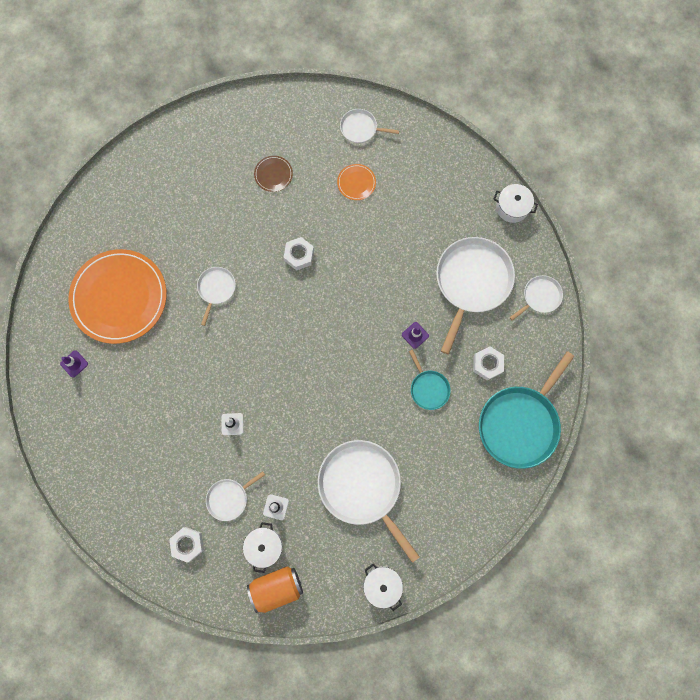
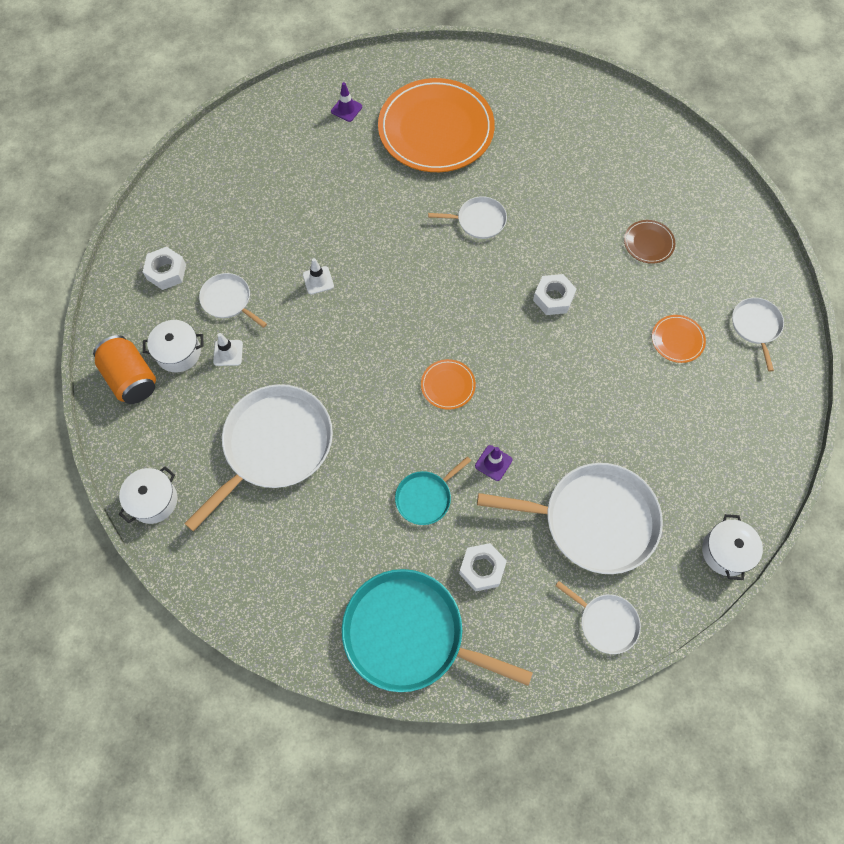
camera: 75 degrees right, 10 degrees down
none -> orange plate [421,359,476,410]

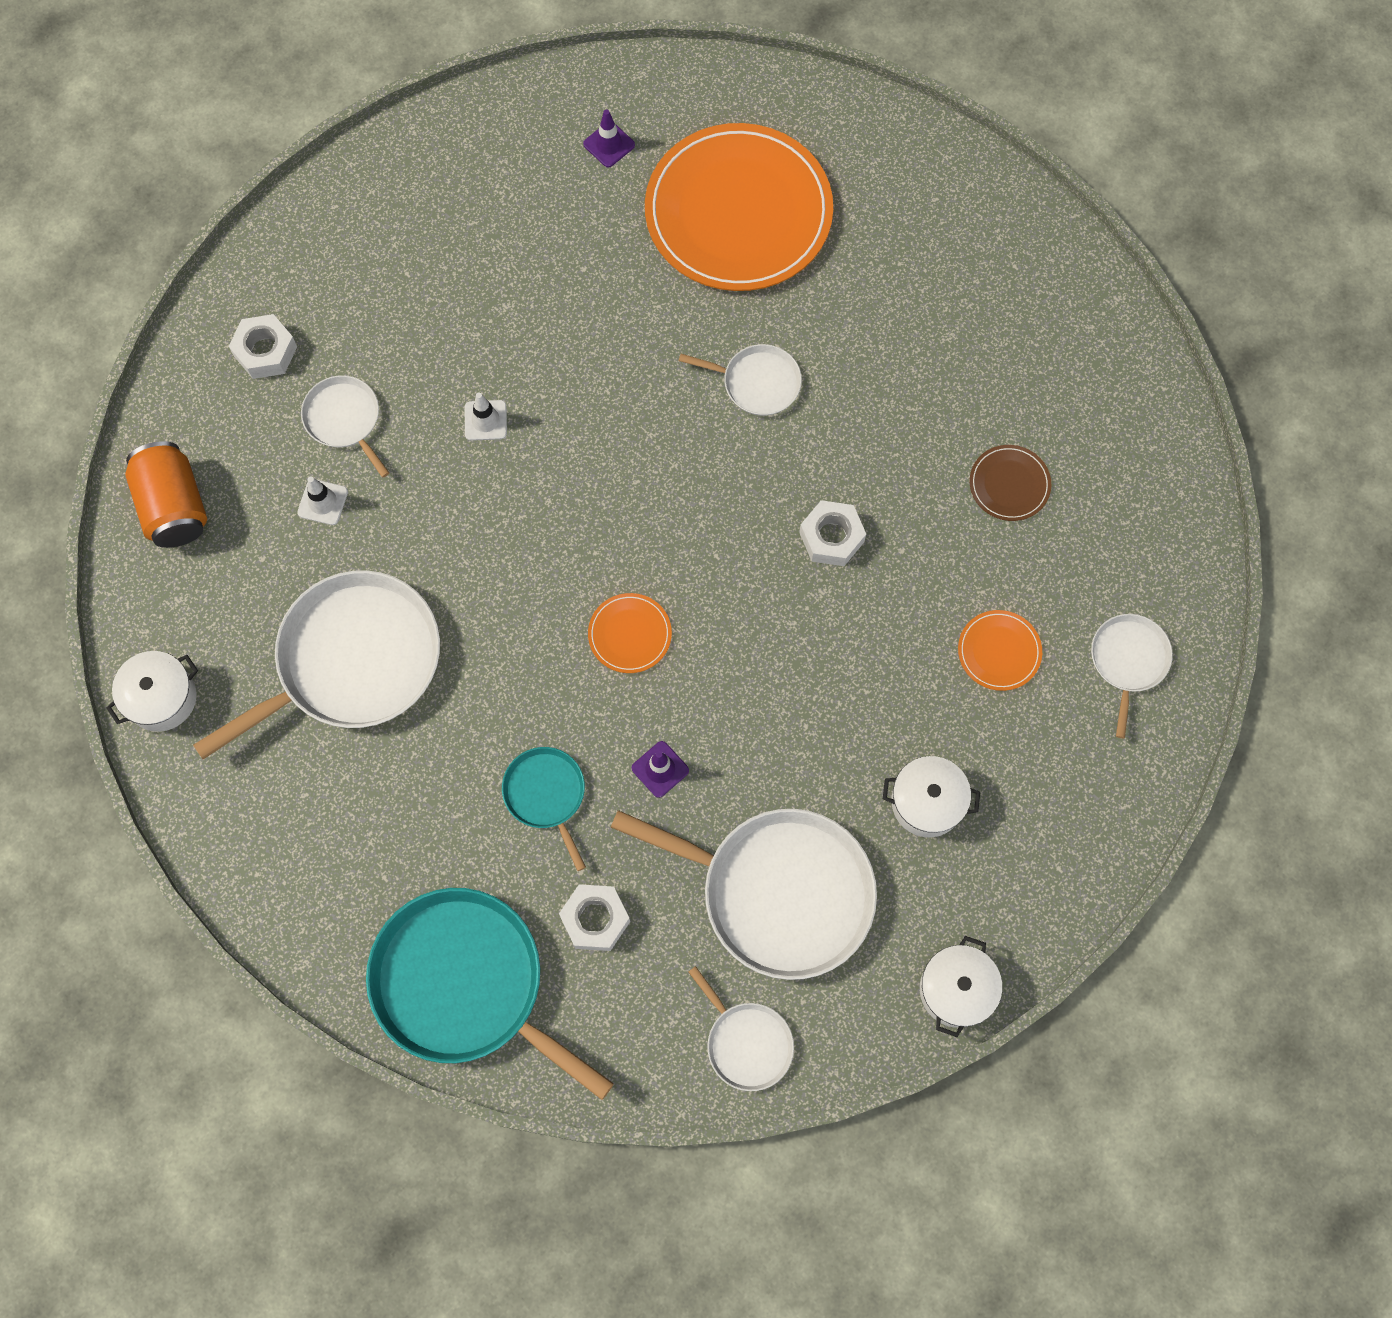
camera: 15 degrees right, 5 degrees up
white pot [143,320,204,372] -> white pot moved to [883,756,980,837]
turquoise pan [395,456,471,525] -> turquoise pan turned 90 degrees clockwise [502,747,586,871]

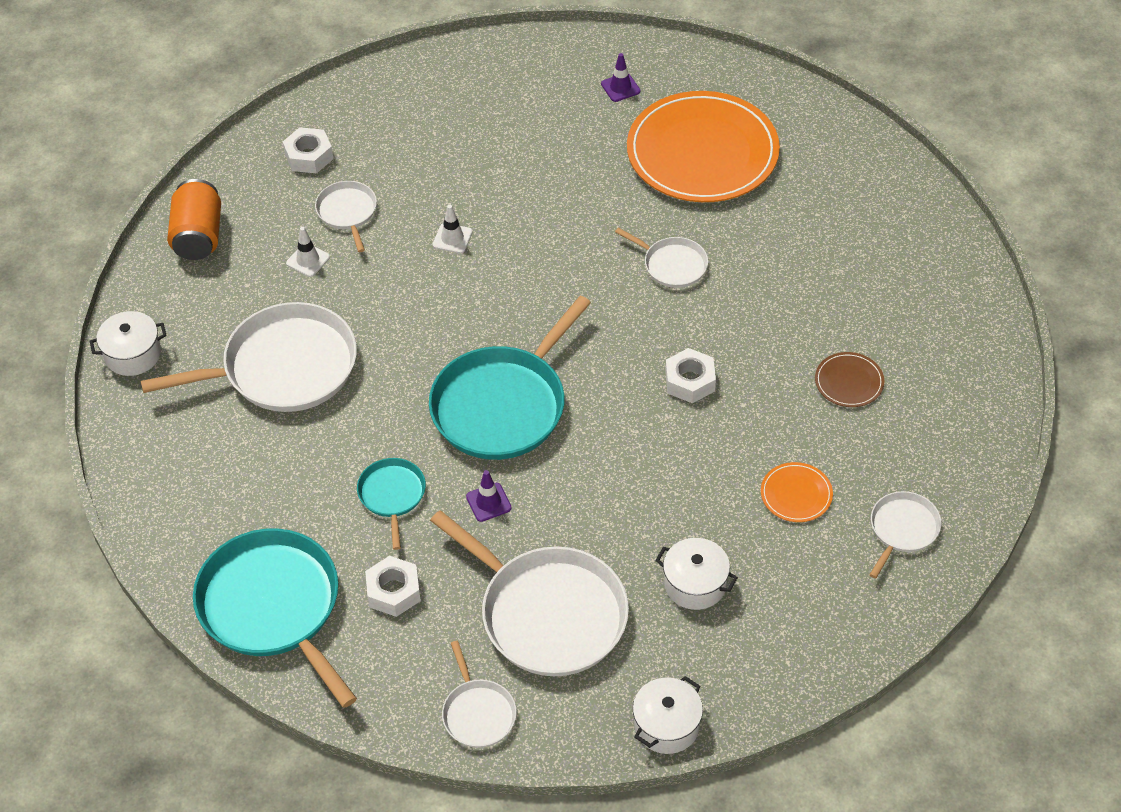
camera: 20 degrees right, 20 degrees down
orange plate [588,593,672,673] -> turquoise pan [429,296,591,460]

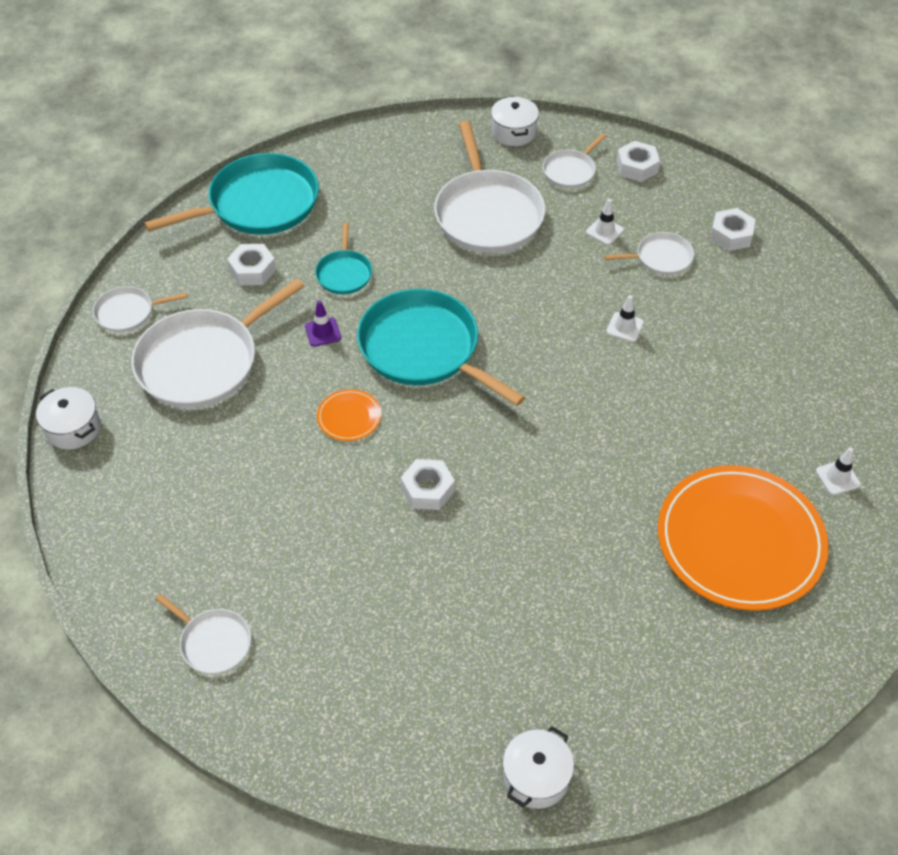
camera: 95 degrees right, 0 degrees up
orange can [167,179,221,260] -> white nut [616,141,660,182]
turquoise pan [357,458,426,550] -> turquoise pan turned 90 degrees clockwise [315,223,372,294]
purple traffic cone [601,53,640,102] -> white traffic cone [816,447,861,495]
white pan [615,228,708,288] -> white pan moved to [543,133,606,188]
white pot [655,538,738,610] -> white pot moved to [502,726,574,809]
orange plate [761,462,833,522] -> orange plate moved to [317,389,381,441]
brown plate [815,352,885,407] -> none

